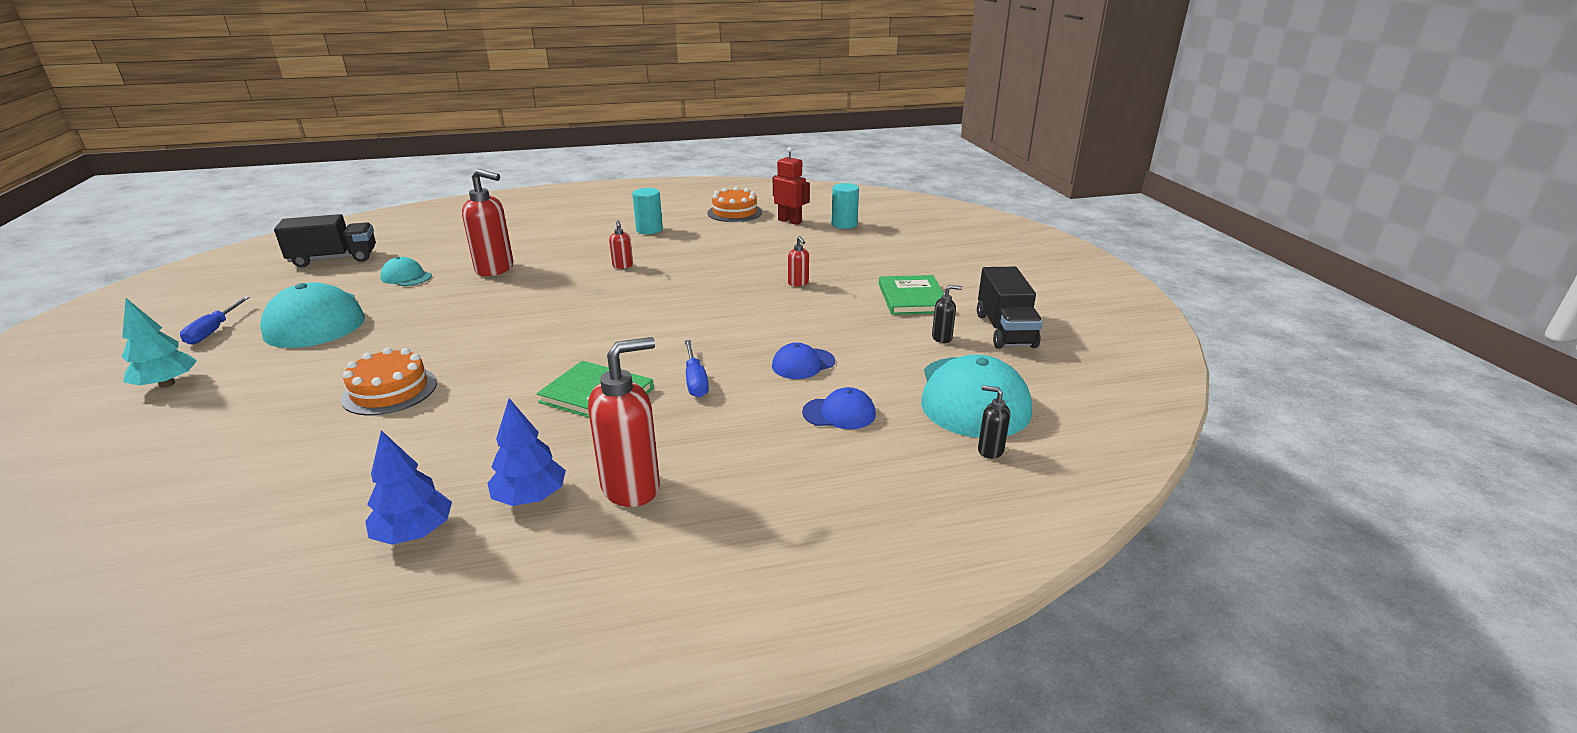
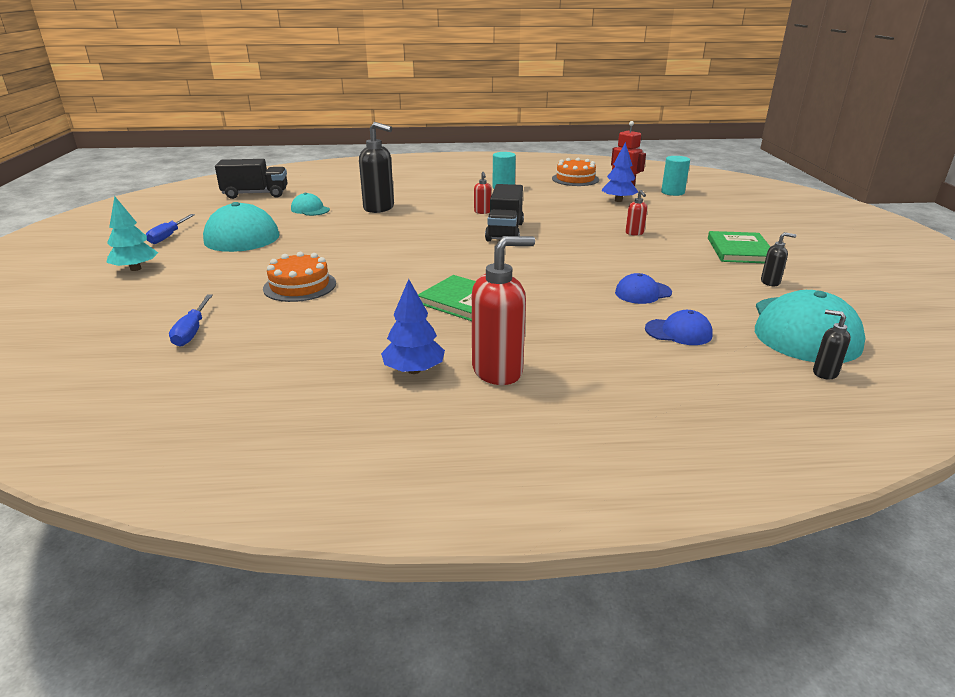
camera: 10 degrees right, 0 degrees up
blue tree [365,430,452,545] -> blue tree moved to [601,142,638,202]
red soap dispenser [462,169,514,276] -> black soap dispenser [359,122,394,213]
blue screwdriver [685,340,709,398] -> blue screwdriver moved to [169,294,213,347]
black truck [977,267,1043,349] -> black truck moved to [485,184,524,241]

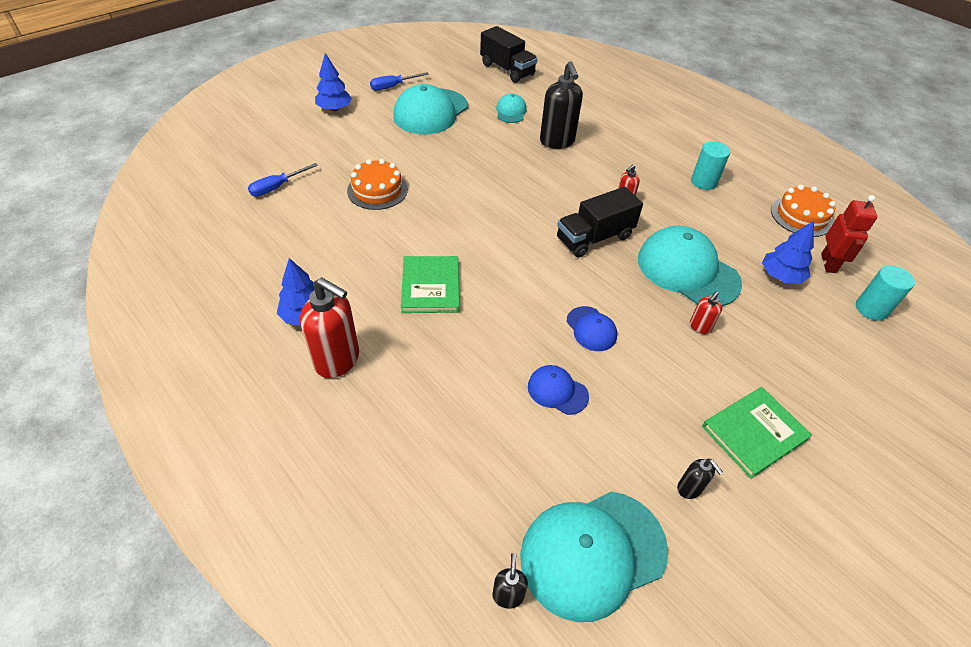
camera: 50 degrees right, 20 degrees up
turquoise tree [106,196,158,271] -> blue tree [315,53,352,111]
blue cap [645,310,713,345] -> blue cap moved to [567,306,617,351]
none -> turquoise cap [638,226,742,306]

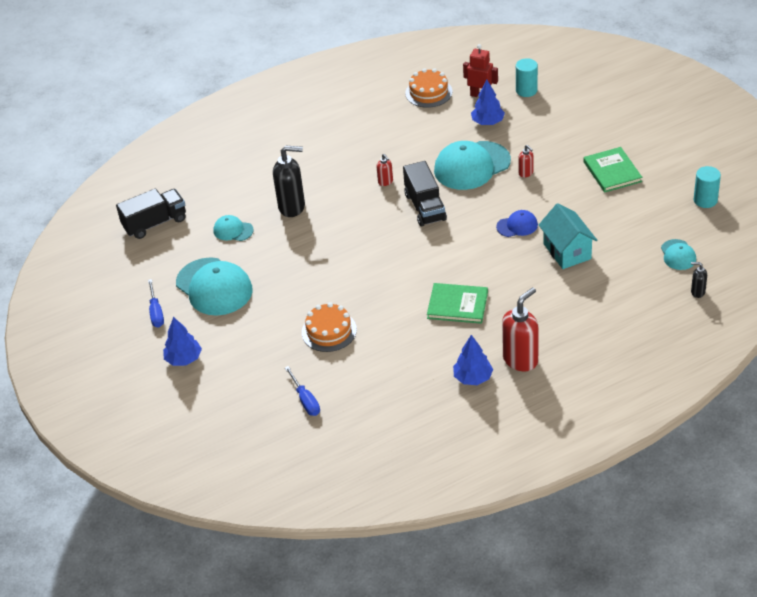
camera: 70 degrees left, 5 degrees down
turquoise cap [520,492,668,622] -> turquoise cap [661,239,696,270], size x0.50
blue cap [528,365,589,415] -> turquoise house [539,203,597,269]
black soap dispenser [677,458,723,499] -> none
turquoise cylinder [691,141,730,190] -> turquoise cylinder moved to [694,166,721,208]

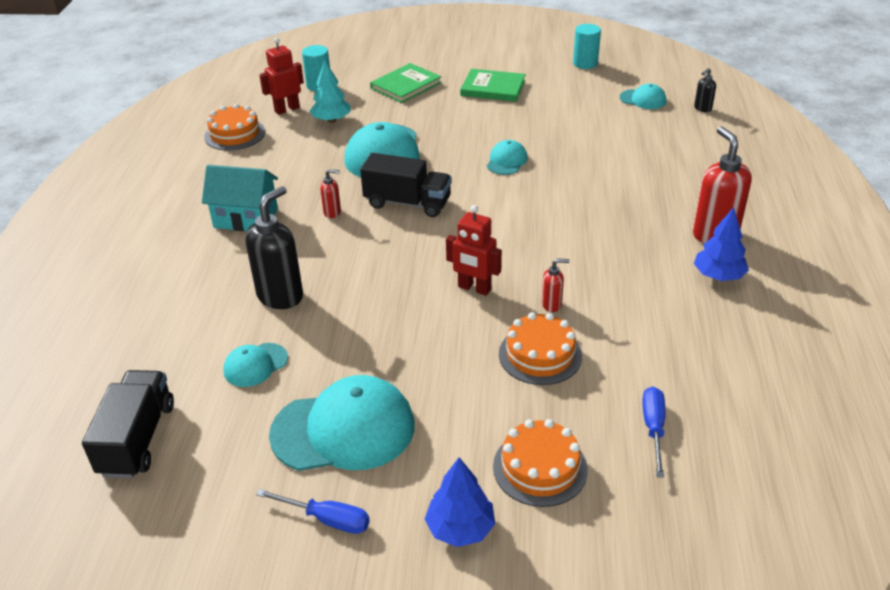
camera: 60 degrees left, 5 degrees down
blue screwdriver [285,366,320,416] -> blue screwdriver turned 90 degrees counterclockwise [642,387,665,478]
green book [427,283,488,324] -> green book moved to [370,63,442,103]
blue tree [471,80,505,125] -> turquoise tree [310,60,351,123]
blue cap [496,210,538,237] -> turquoise cap [487,140,528,175]
red soap dispenser [518,145,533,177] -> red soap dispenser moved to [542,258,569,312]
turquoise house [539,203,597,269] -> turquoise house moved to [202,165,278,231]
none -> red robot [446,205,502,296]
none -> orange cake [493,419,588,507]

